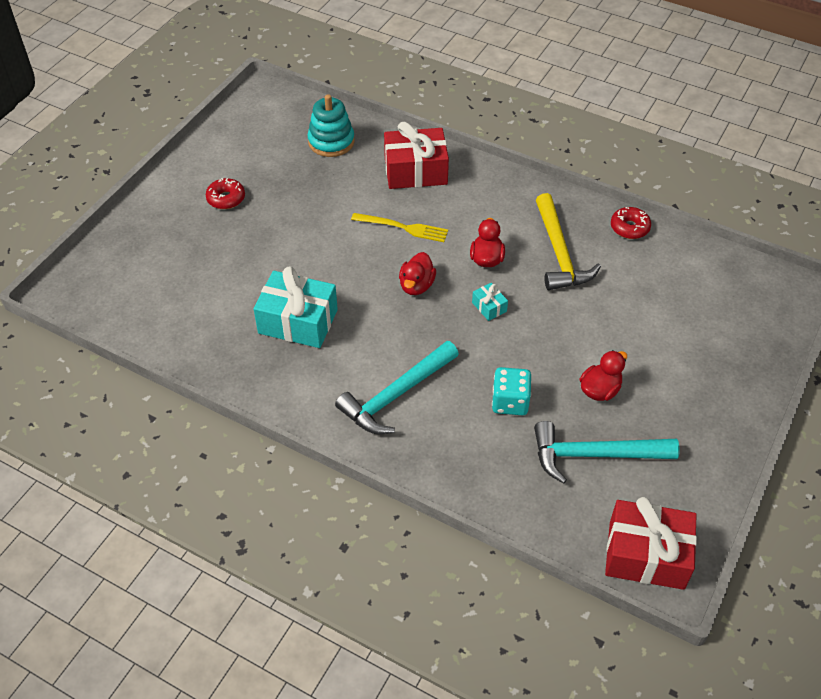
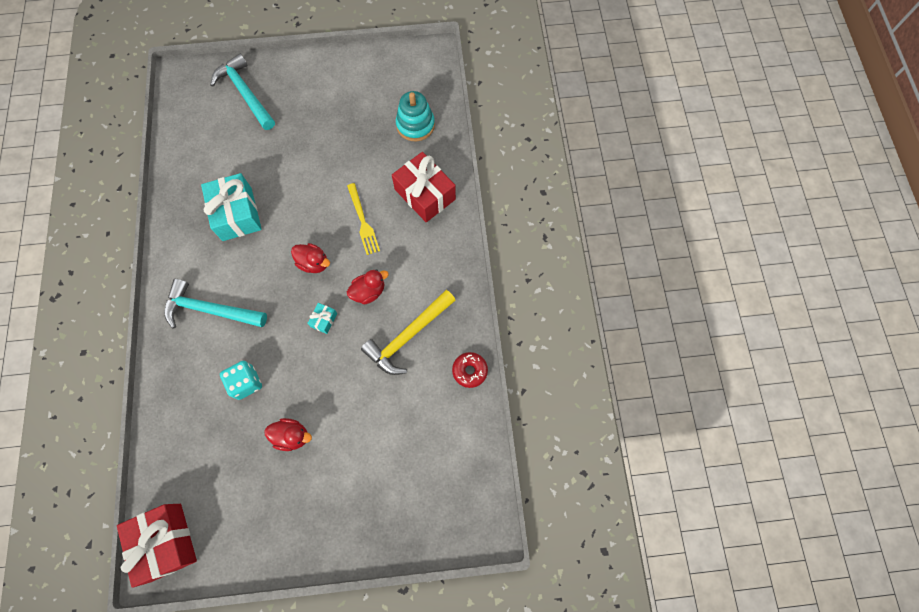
camera: 55 degrees right, 20 degrees up
red donut [206,178,245,209] -> none
red duck [399,252,436,295] -> red duck turned 135 degrees counterclockwise [291,243,330,273]
turquoise hammer [534,421,679,484] -> turquoise hammer moved to [210,54,275,130]

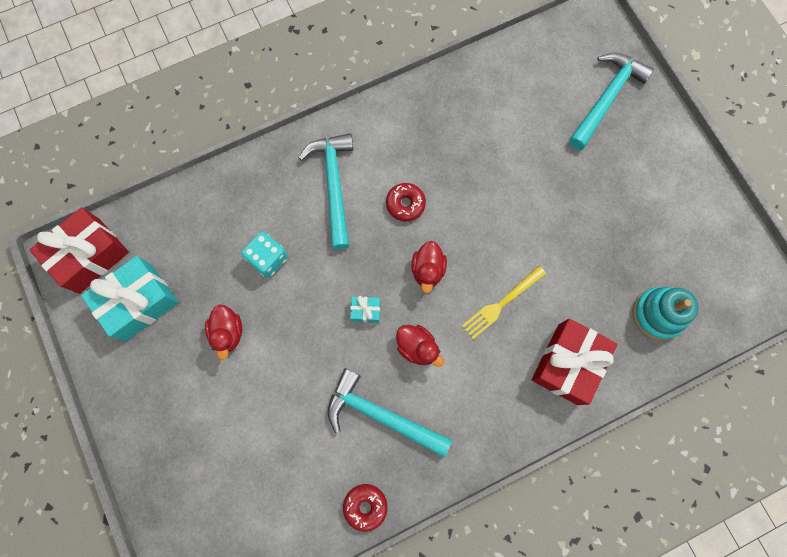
camera: 70 degrees right, 5 degrees up
turquoise gift [201,173,262,241] -> turquoise gift moved to [81,256,179,341]
yellow hammer [361,290,456,375] -> turquoise hammer [328,368,452,457]
none -> red donut [386,183,426,222]

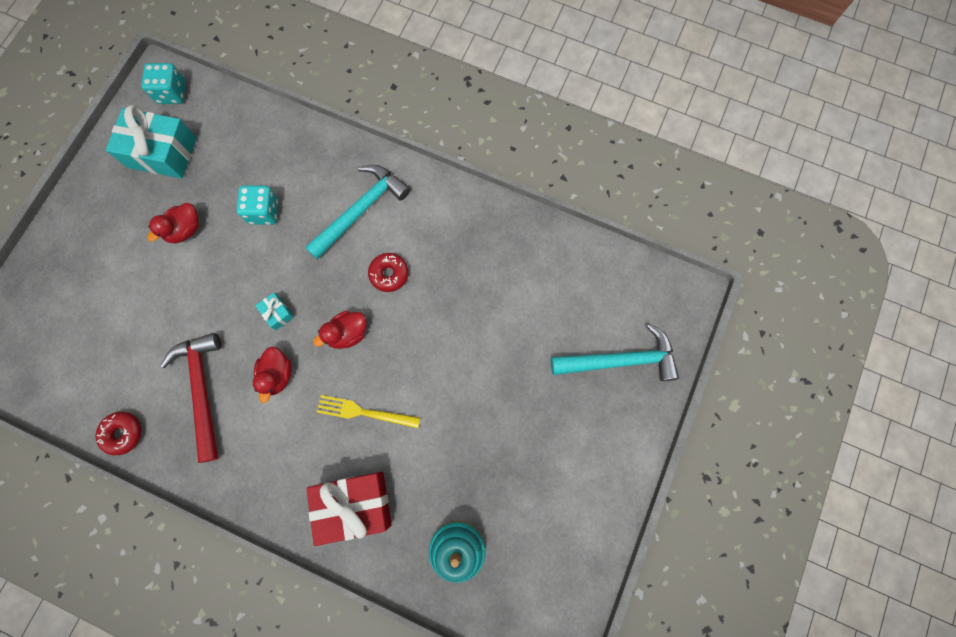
camera: 50 degrees right, 0 degrees up
red gift [30,207,129,294] -> turquoise dice [141,63,186,104]
turquoise hammer [328,368,452,457] -> red hammer [160,333,221,463]

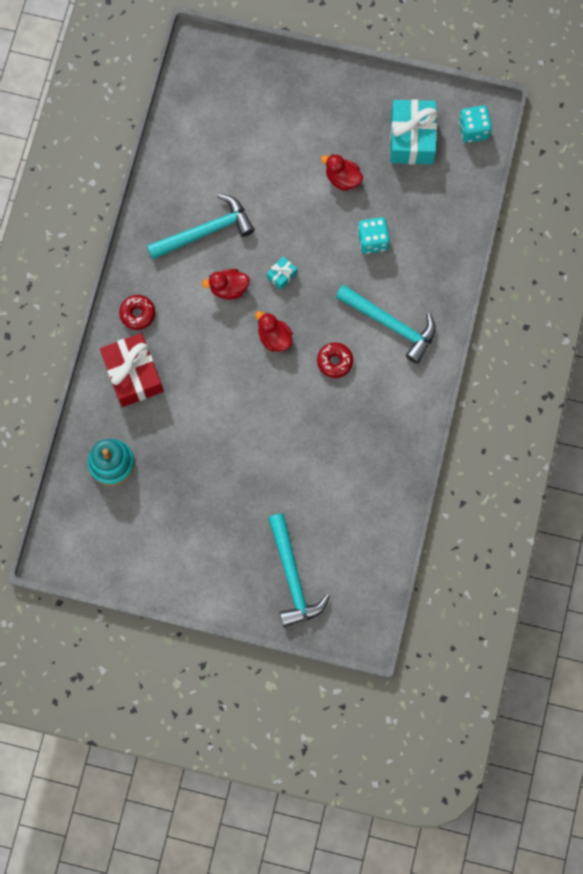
camera: 80 degrees right, 0 degrees up
red donut [95,412,141,455] -> red donut moved to [119,295,155,330]
red hammer [160,333,221,463] -> turquoise hammer [147,194,255,259]
yellow fork [317,395,420,428] -> none

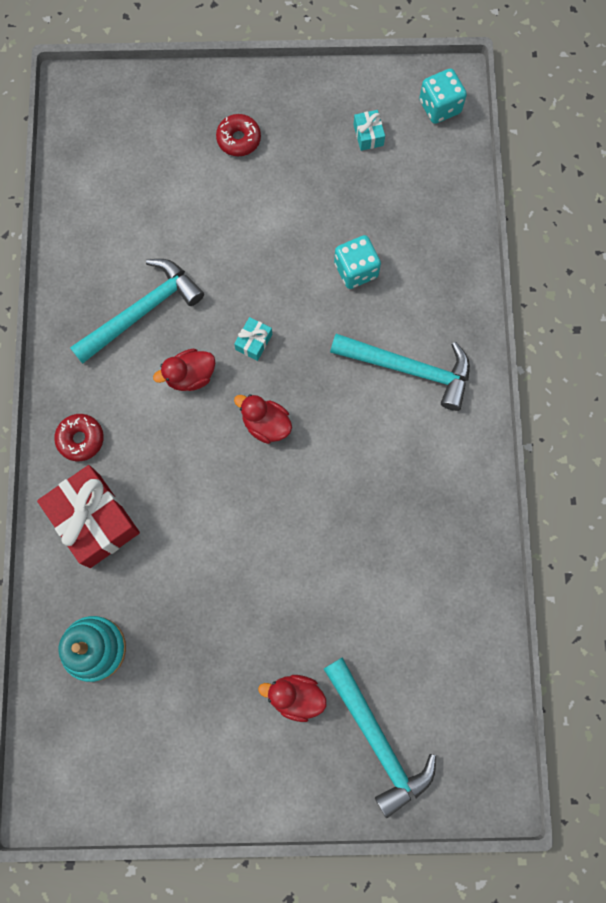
camera: 15 degrees left, 0 degrees up
red donut [317,342,353,378] -> red donut moved to [216,114,261,156]
red duck [321,154,363,191] -> red duck moved to [258,675,327,722]
turquoise gift [390,99,438,164] -> turquoise gift [353,110,385,151], size x0.44

